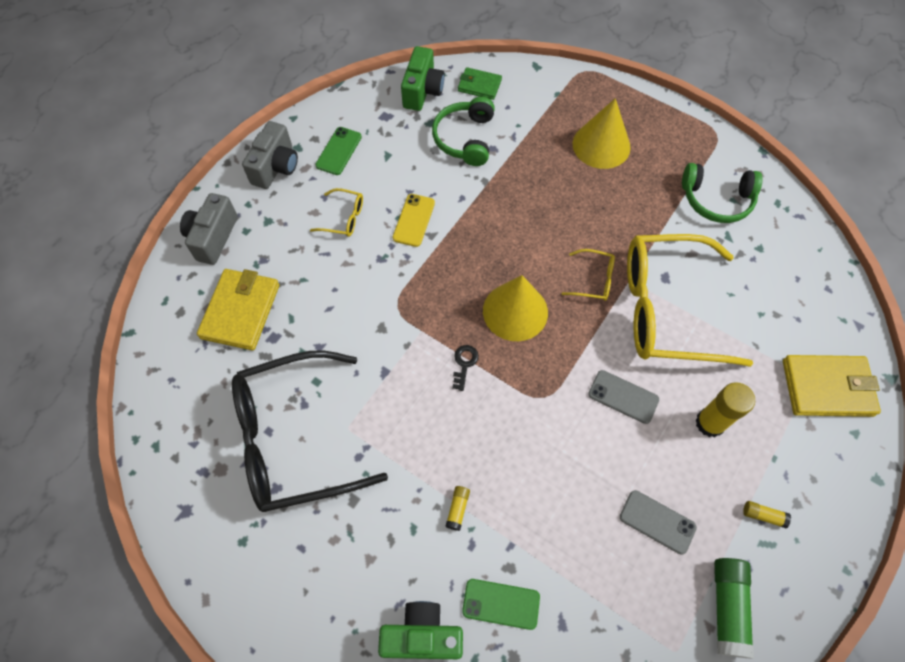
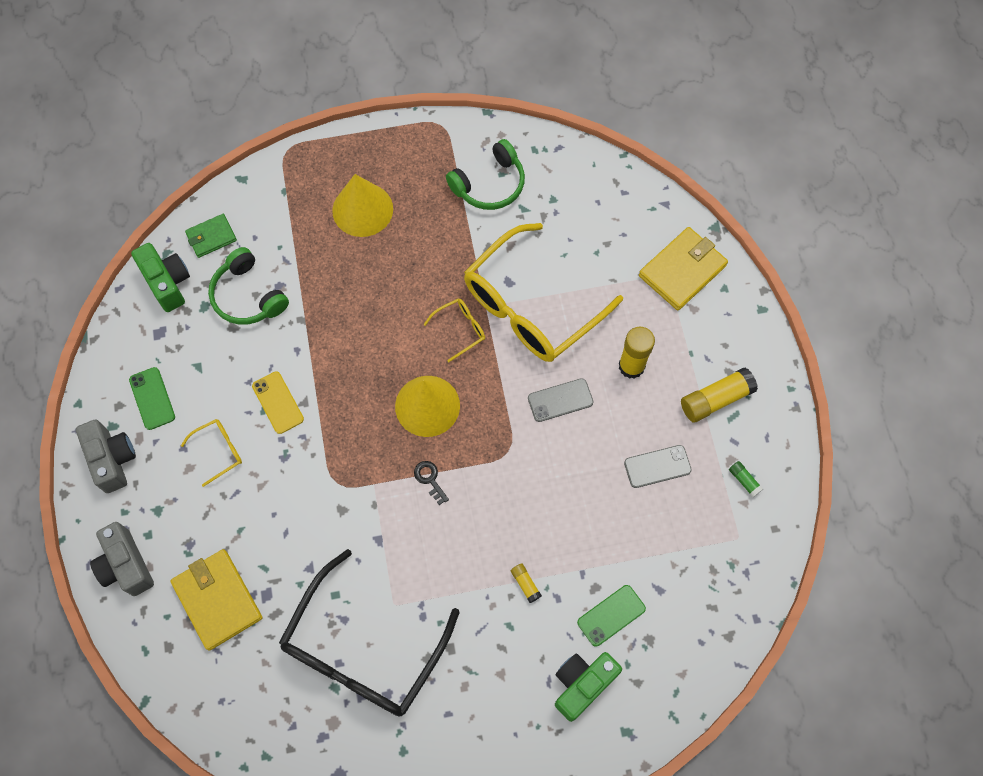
camera: 45 degrees left, 5 degrees up
green glue stick [714,558,754,659] -> green glue stick [729,461,763,497], size x0.49
yellow glue stick [743,501,791,528] -> yellow glue stick [681,367,758,423], size x2.04

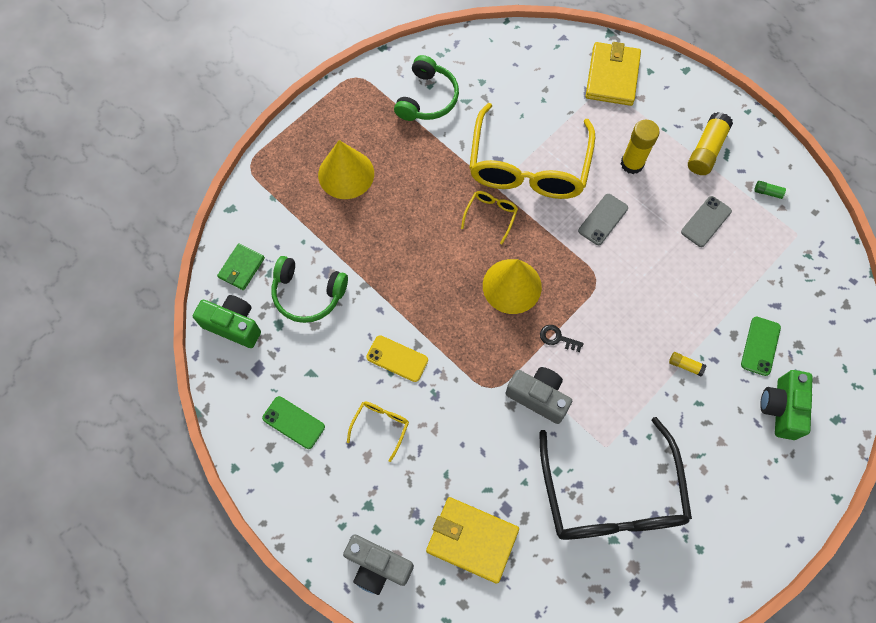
camera: 35 degrees left, 0 degrees up
grey camera [76,419,136,493] -> grey camera moved to [505,367,572,424]

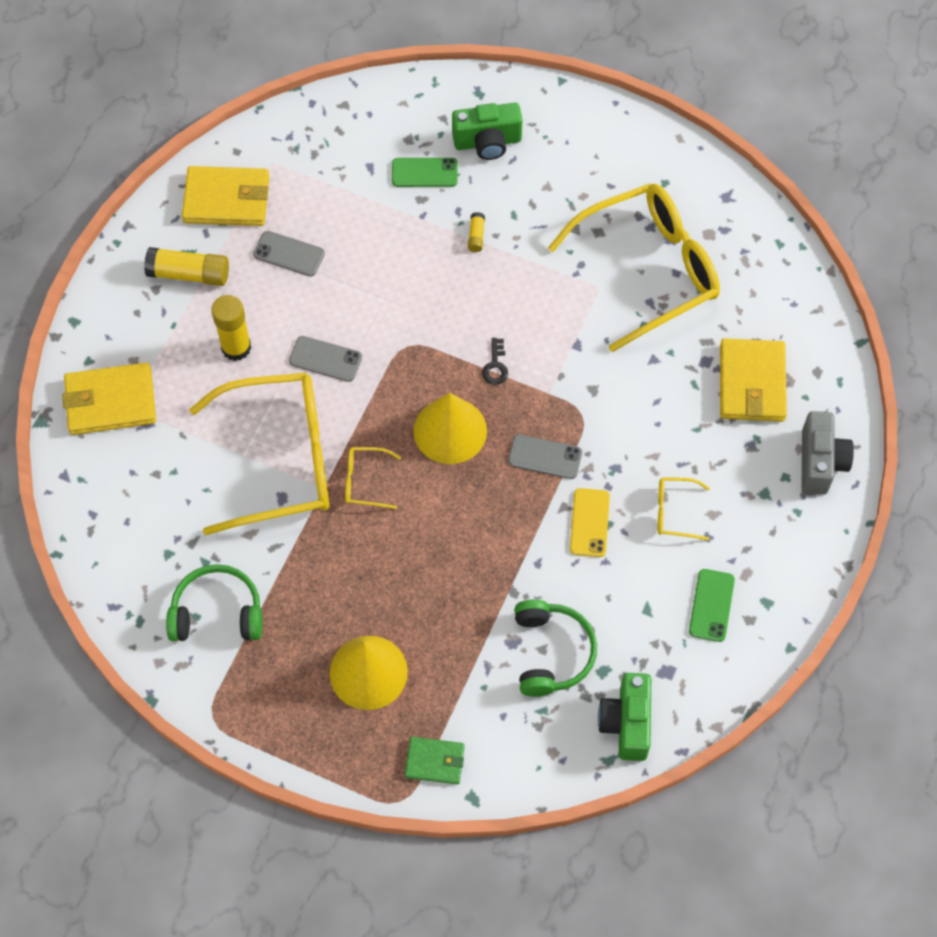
camera: 110 degrees left, 5 degrees down
green wallet [217,243,265,290] -> green wallet moved to [405,737,465,785]
grey camera [505,367,572,424] -> none
black glasses [539,417,692,540] -> yellow glasses [548,183,720,352]
green glue stick [754,181,790,200] -> yellow wallet [182,166,269,226]
none -> grey phone [508,434,582,479]

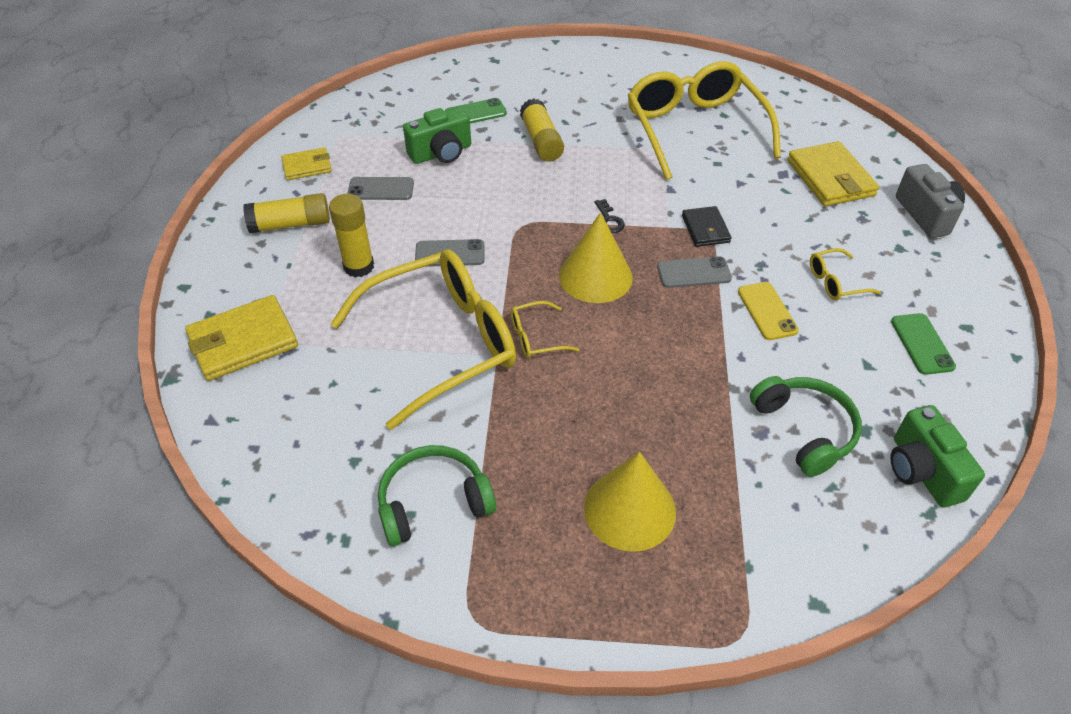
camera: 20 degrees left, 15 degrees down
yellow wallet [182,166,269,226] -> yellow wallet [281,147,332,180], size x0.59
green wallet [405,737,465,785] -> none
green camera [452,103,522,160] -> green camera moved to [403,107,471,164]
yellow glue stick [468,212,485,252] -> yellow glue stick [520,98,564,161], size x2.04
yellow glasses [548,183,720,352] -> yellow glasses turned 60 degrees counterclockwise [627,61,781,180]
none -> black wallet [682,206,731,247]

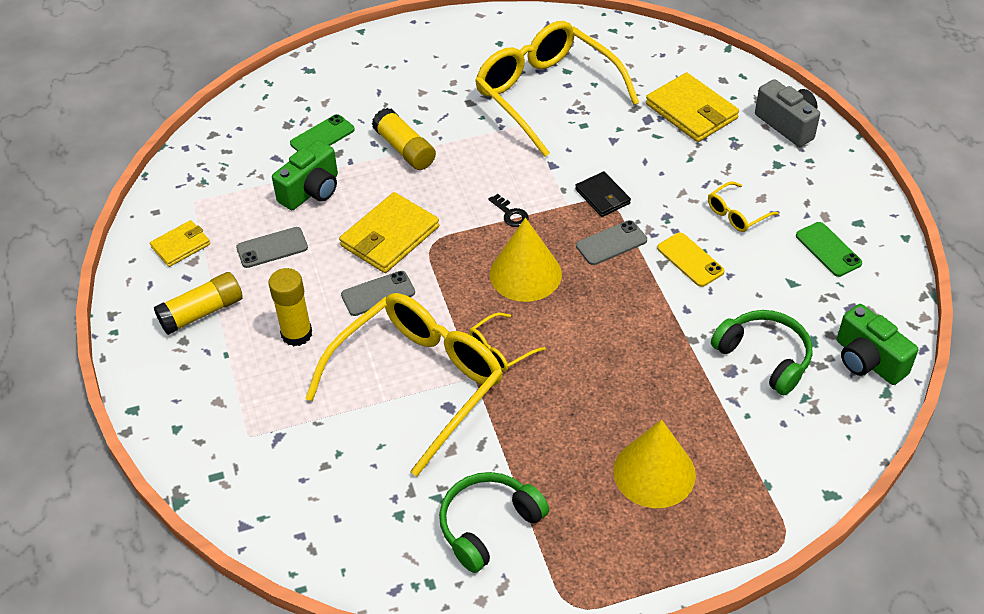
camera: 20 degrees left, 0 degrees up
yellow wallet [185,295,298,381] -> yellow wallet moved to [339,192,439,273]

